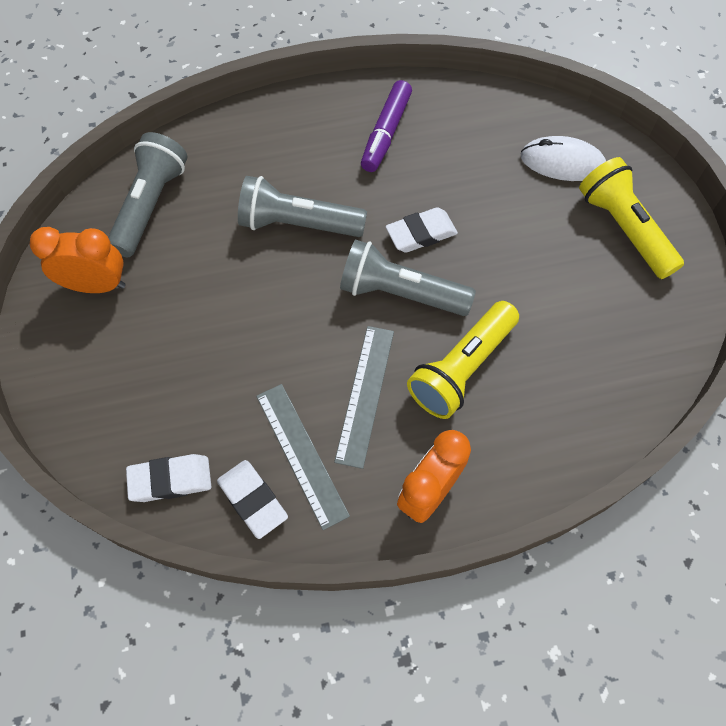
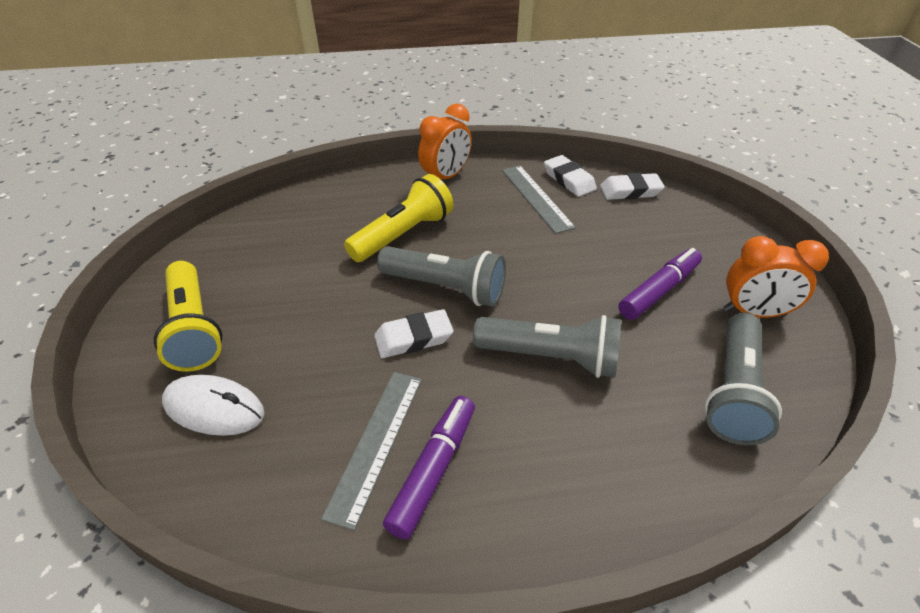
camera: 175 degrees left, 20 degrees down
grey ruler [334,326,394,469] -> grey ruler moved to [321,372,422,531]
none -> purple marker [619,248,702,320]

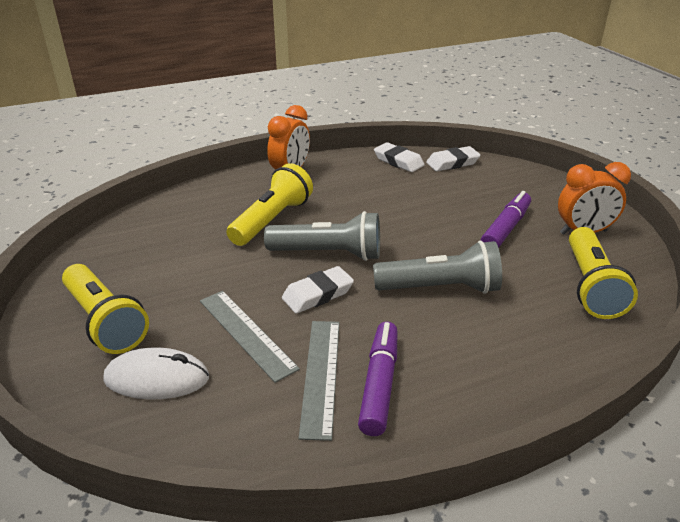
camera: 15 degrees left, 10 degrees down
grey ruler [502,165,576,234] -> grey ruler moved to [200,291,300,383]
grey flashlight [705,312,782,445] -> yellow flashlight [569,227,638,319]

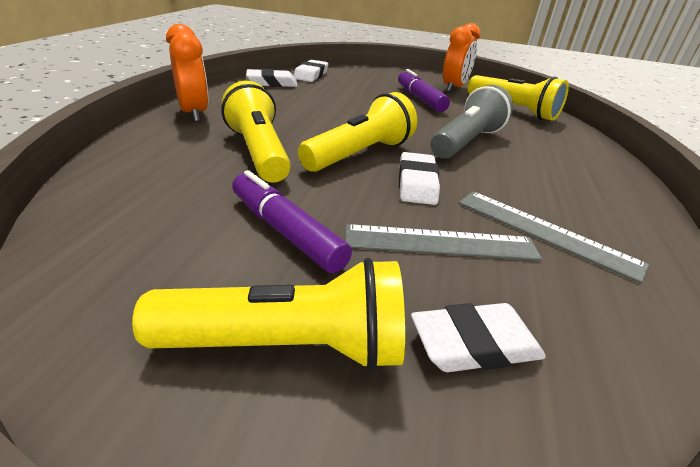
camera: 55 degrees left, 0 degrees up
white mouse [103,347,209,400] -> white eraser [411,303,546,372]
grey flashlight [264,211,380,261] -> yellow flashlight [298,92,417,172]
purple marker [358,322,398,436] -> purple marker moved to [232,170,352,273]

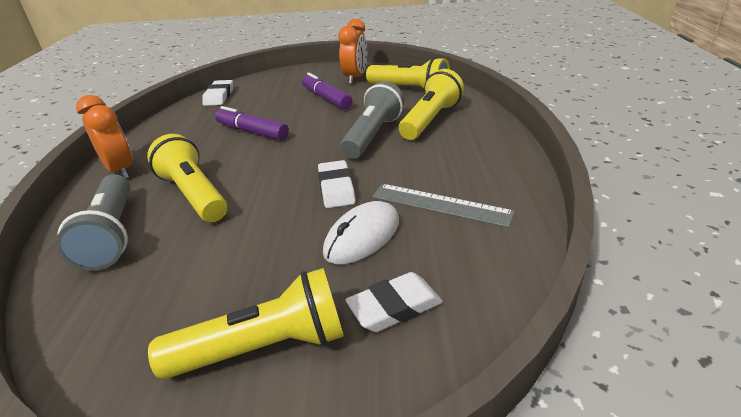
camera: 10 degrees left, 0 degrees up
purple marker [232,170,352,273] -> purple marker moved to [215,106,289,141]
white eraser [246,69,298,87] -> none
yellow flashlight [298,92,417,172] -> yellow flashlight moved to [399,69,464,140]
grey ruler [345,224,542,261] -> white mouse [323,201,399,264]
none -> grey flashlight [56,174,130,271]

